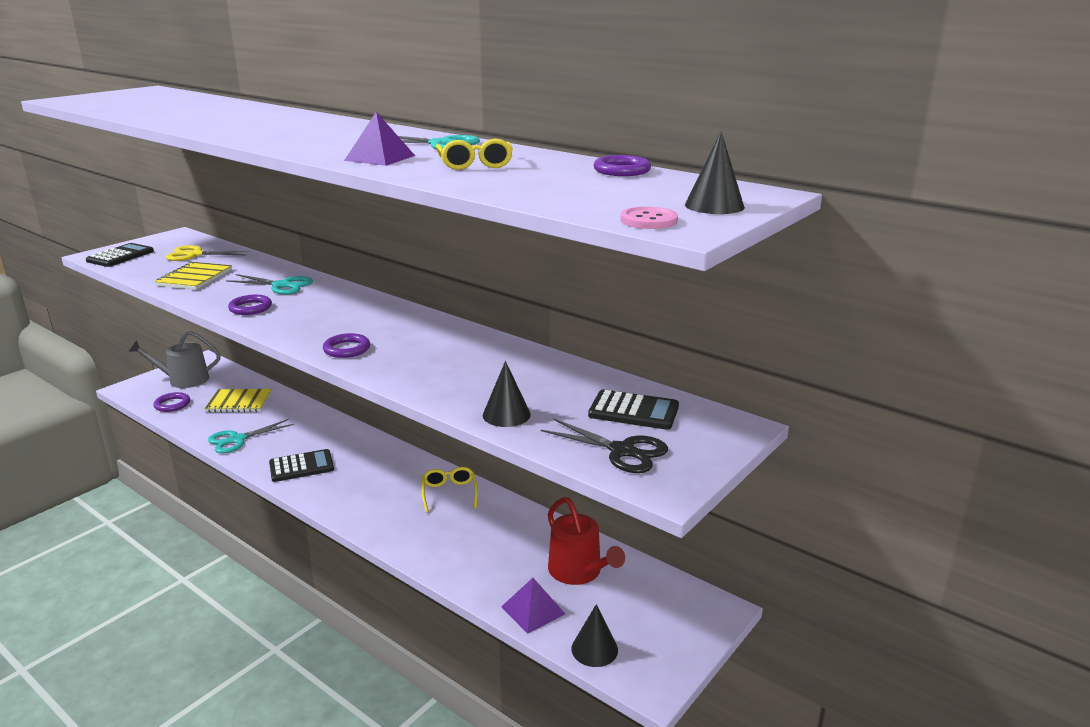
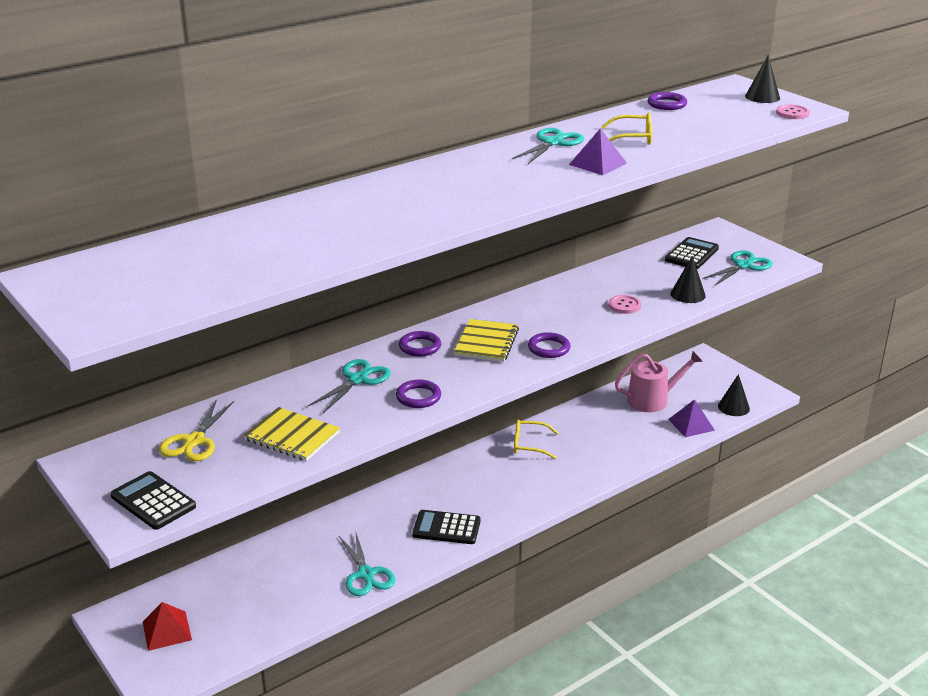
camera: 75 degrees left, 5 degrees up
grey watering can [128,331,221,388] -> red pyramid [143,602,192,651]
purple ring [153,392,190,412] -> purple ring moved to [399,331,441,357]
yellow notebook [204,389,272,412] -> yellow notebook moved to [454,319,519,362]
black calculator [269,449,334,482] -> black calculator turned 75 degrees counterclockwise [412,510,481,544]
black scissors [541,418,668,473] -> turquoise scissors [702,250,773,286]
red watering can [548,497,625,585] -> pink watering can [615,351,703,412]
none -> pink button [609,295,641,314]

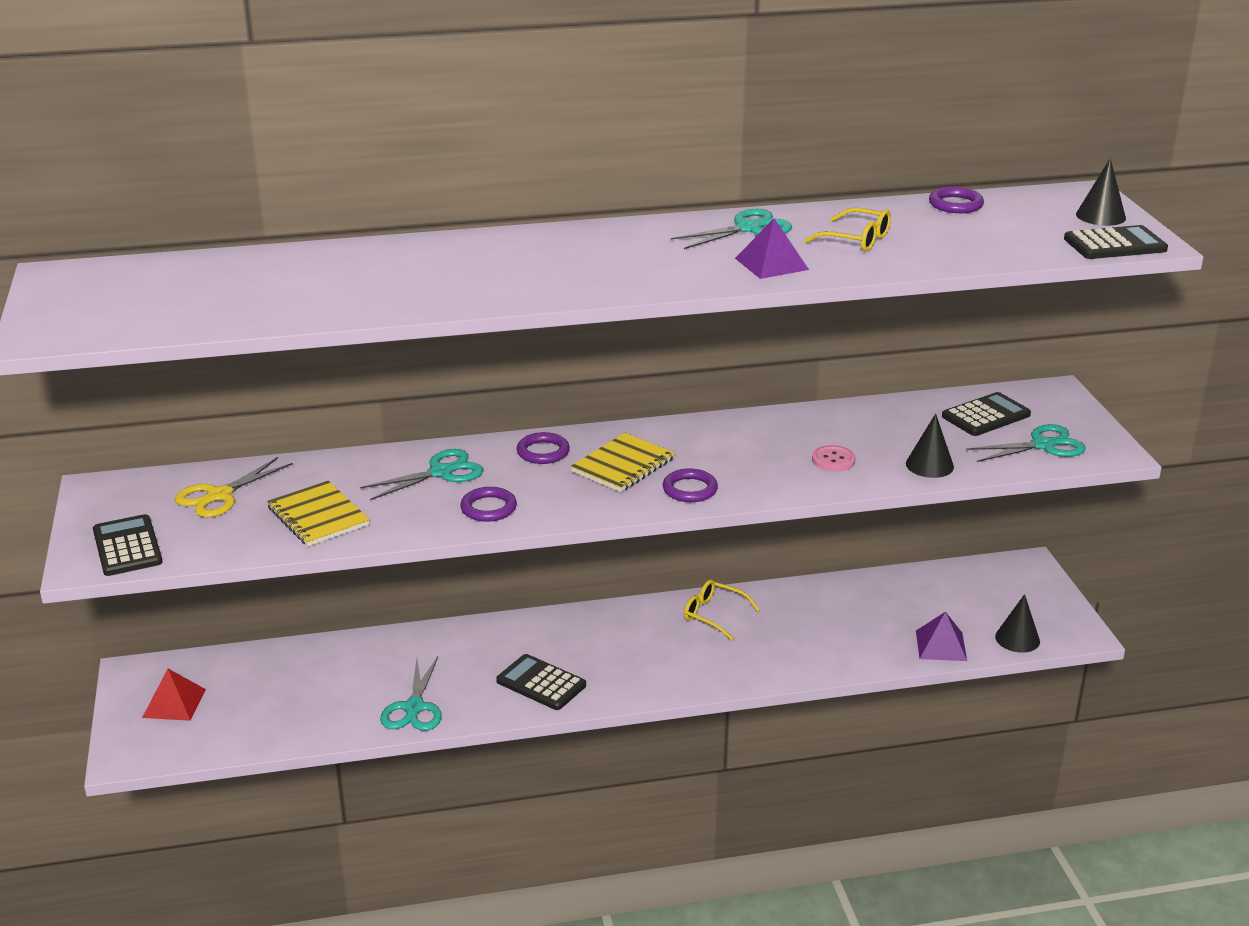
camera: 25 degrees right, 0 degrees up
pink watering can [615,351,703,412] -> none
pink button [776,105,810,119] -> black calculator [1064,225,1168,259]

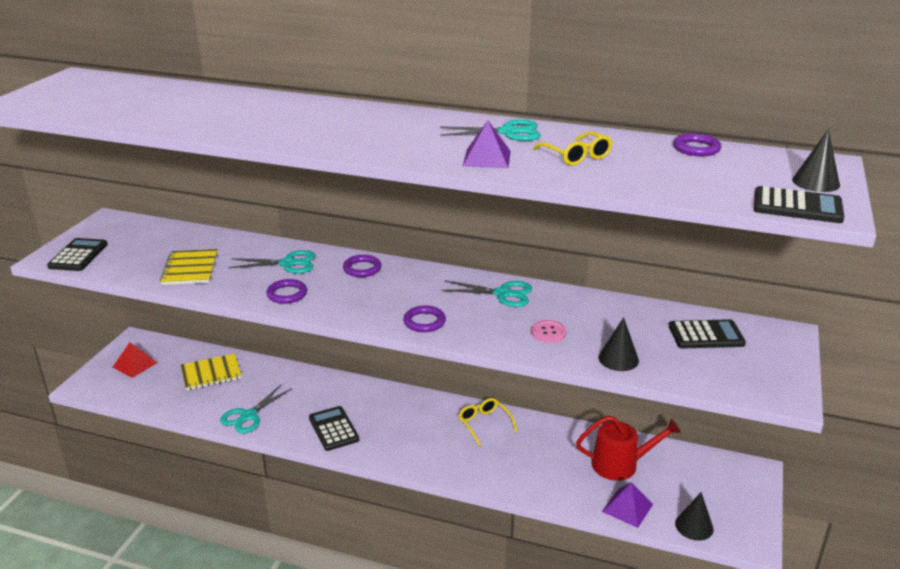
camera: 30 degrees right, 0 degrees up
yellow scissors [175,457,293,517] -> none
yellow notebook [570,433,675,492] -> yellow notebook moved to [181,353,242,390]
turquoise scissors [966,424,1086,462] -> turquoise scissors moved to [441,280,532,307]
none -> red watering can [576,416,681,481]

